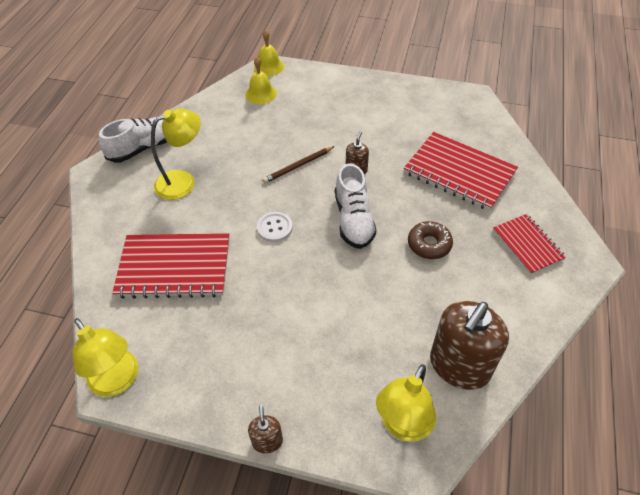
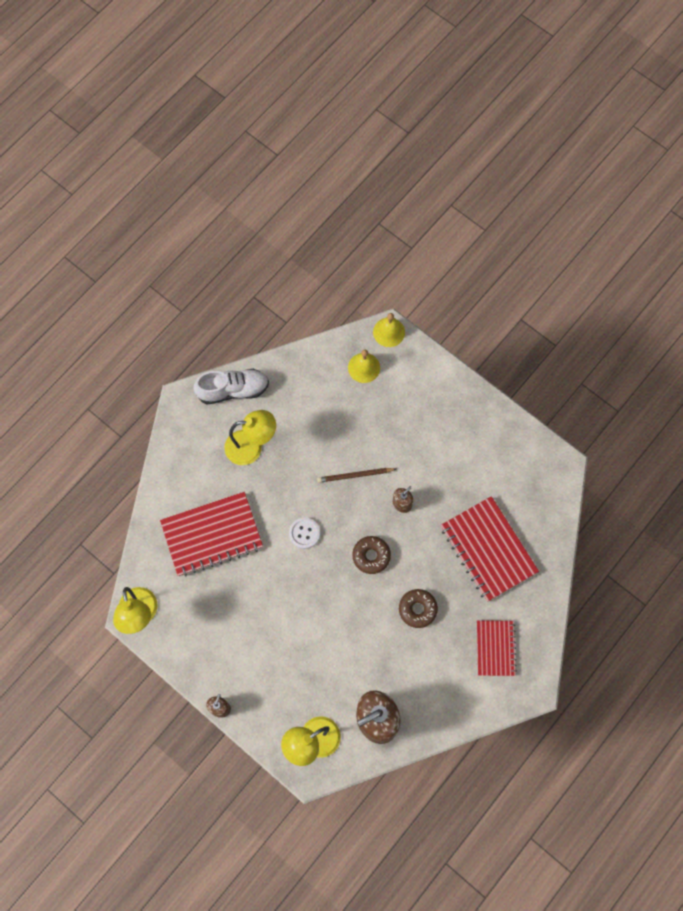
camera: 25 degrees right, 20 degrees up
red notebook [112,233,230,299] -> red notebook turned 45 degrees counterclockwise [160,492,263,576]
white shoe [335,163,376,249] -> brown donut [352,536,391,574]

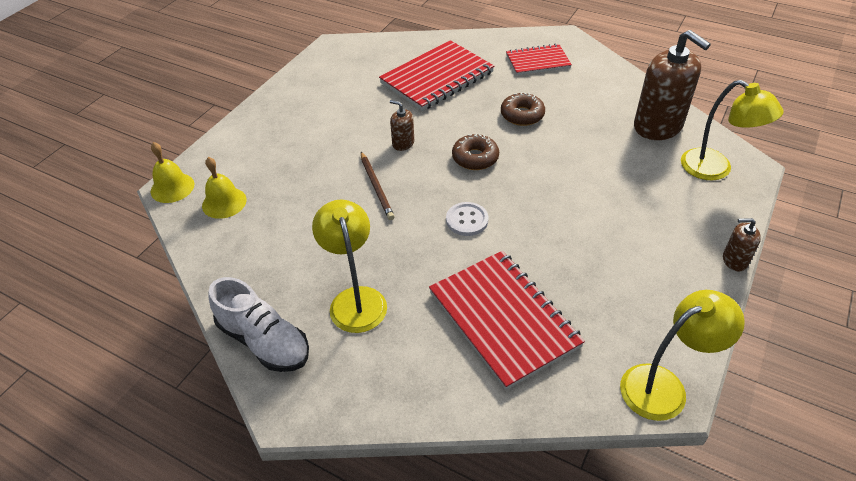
camera: 100 degrees left, 25 degrees down
white shoe [194,369,269,404] -> white shoe turned 150 degrees clockwise [208,277,309,372]

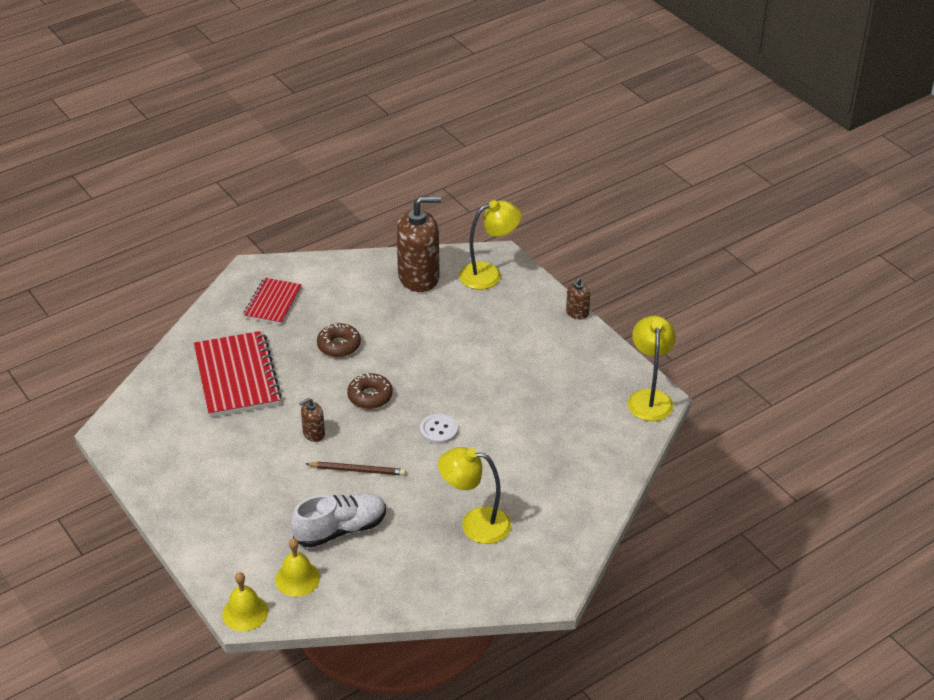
camera: 65 degrees left, 5 degrees down
white shoe [208,277,309,372] -> white shoe moved to [291,493,386,548]
red notebook [429,251,585,390] -> none

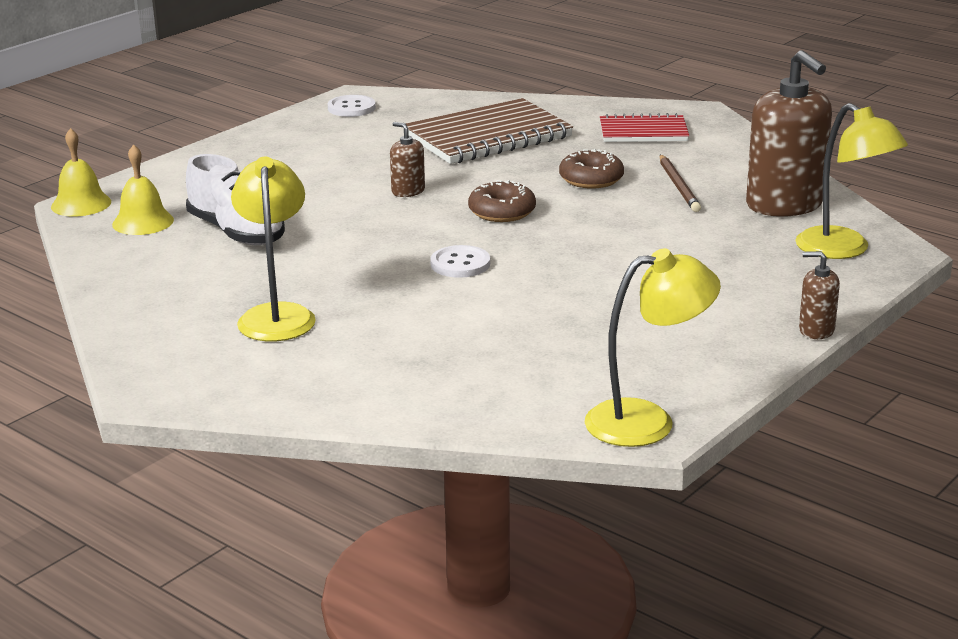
camera: 75 degrees right, 15 degrees down
red notebook [194,331,282,417] -> brown notebook [406,98,573,164]
brown pencil [306,462,406,475] -> brown pencil moved to [660,155,701,212]
none -> white button [328,95,376,117]

